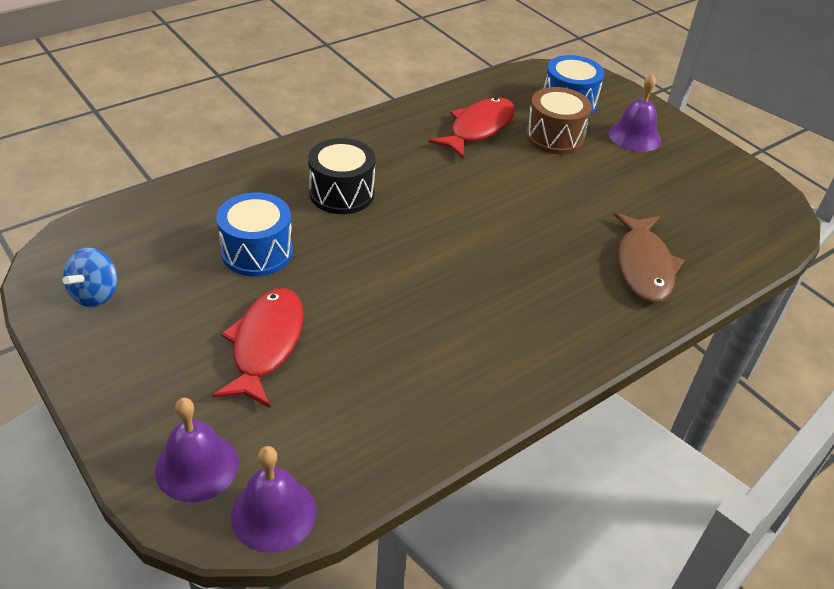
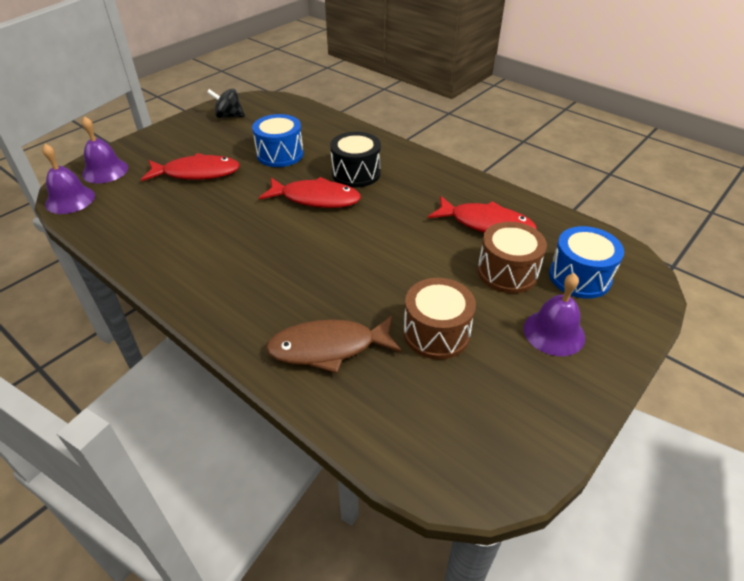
camera: 80 degrees right, 0 degrees up
blue spinning top [63,248,117,307] -> black spinning top [207,88,245,118]
none -> red fish [259,177,361,208]
none -> brown drum [403,278,476,360]

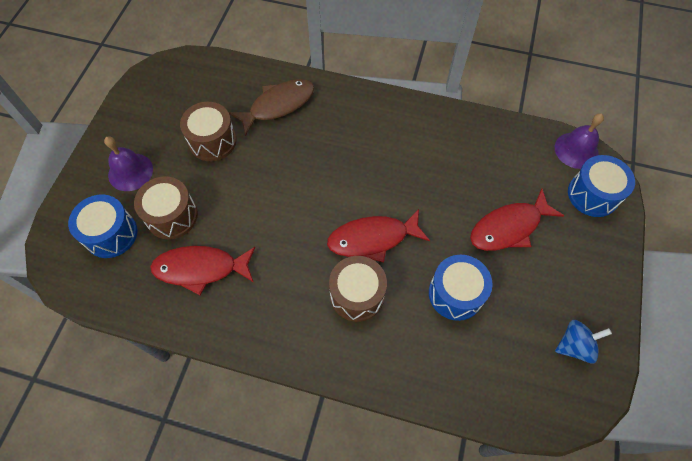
camera: 155 degrees right, 20 degrees up
purple bell [82,116,128,183] -> blue drum [568,155,635,217]
black spinning top [207,88,245,118] -> blue spinning top [555,320,612,363]
black drum [330,131,381,188] -> brown drum [329,256,387,322]

